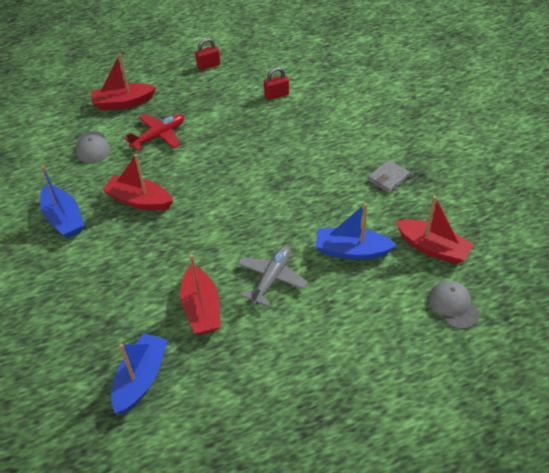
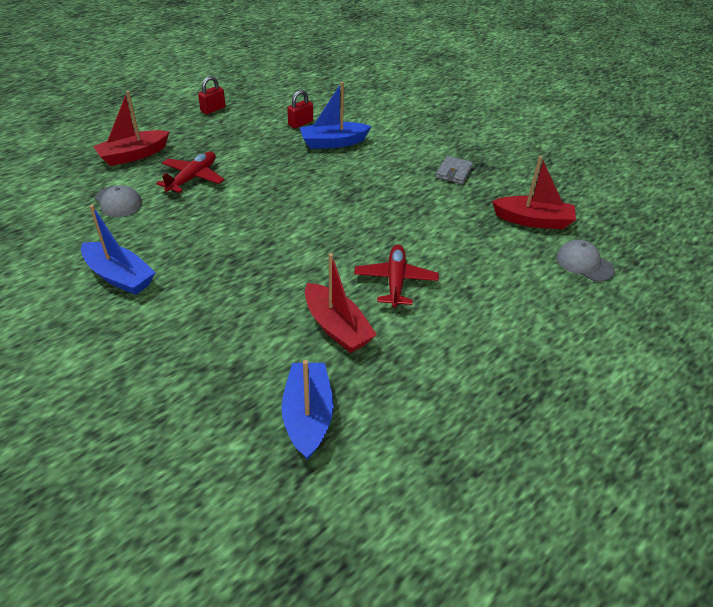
camera: 25 degrees left, 5 degrees down
red boat [103,154,173,211] -> none
grey plane [238,245,308,306] -> red plane [354,245,439,308]
blue boat [316,203,397,260] -> blue boat moved to [300,82,372,149]

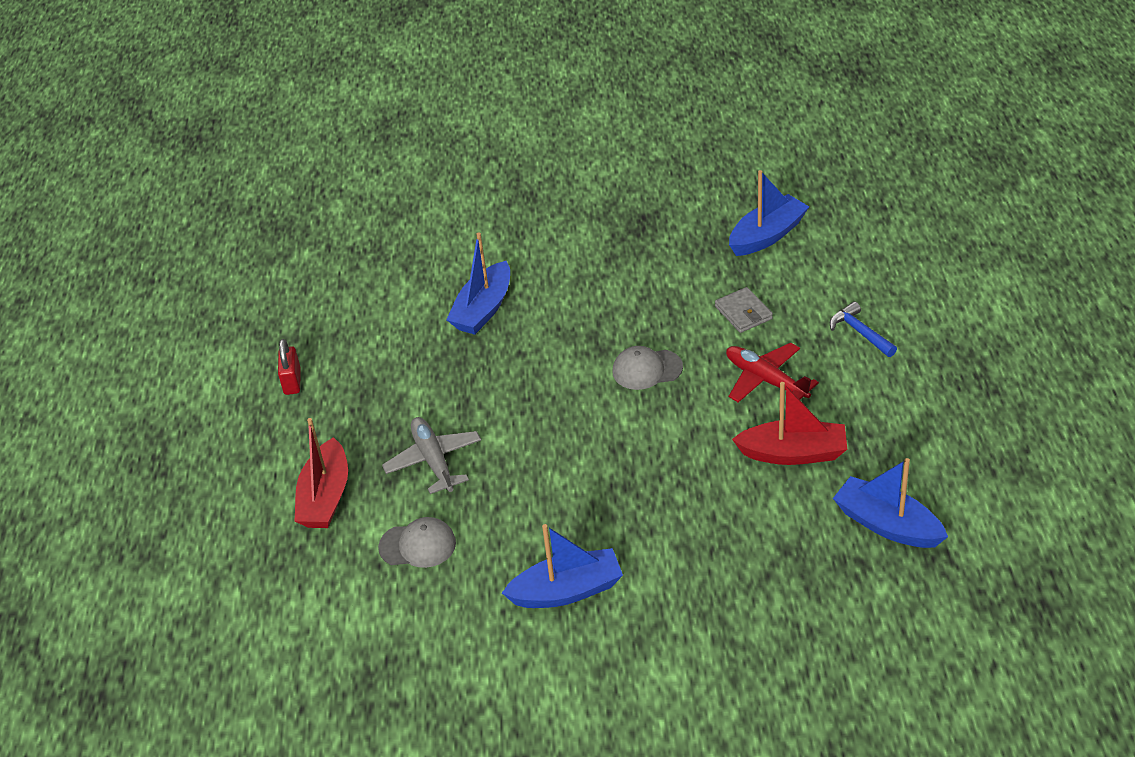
camera: 45 degrees left, 0 degrees up
red plane [156,152,224,193] -> grey plane [382,417,481,494]
red padlock [287,90,313,129] -> none
grey wallet [436,156,473,184] -> grey wallet moved to [715,287,773,333]
red boat [492,156,576,229] -> blue boat [729,170,809,256]
grey cap [556,240,615,282] -> grey cap moved to [612,346,683,390]
none -> blue hammer [830,301,897,357]

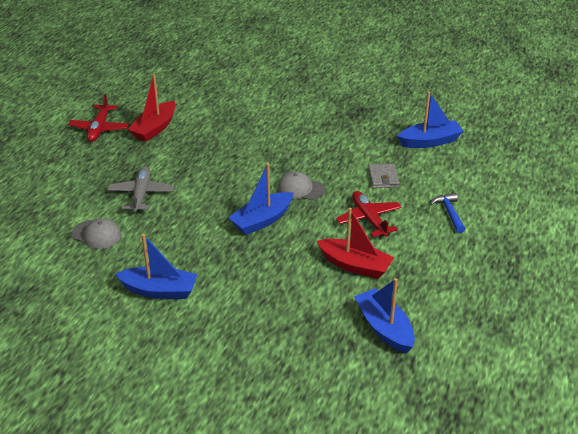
camera: 20 degrees right, 5 degrees down
red padlock [278,339,301,395] -> red plane [68,94,129,142]
red boat [295,418,348,528] -> red boat moved to [128,74,176,142]
blue boat [446,233,510,335] -> blue boat moved to [228,163,293,235]

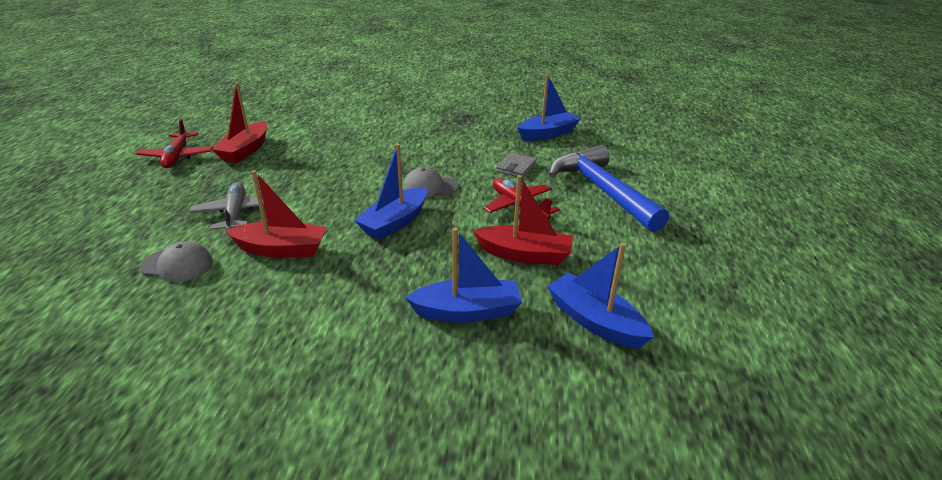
camera: 15 degrees left, 5 degrees down
blue boat [115,234,197,299] -> blue boat moved to [405,228,522,322]
grey wallet [368,164,399,188] -> grey wallet turned 45 degrees clockwise [496,152,537,178]
blue hammer [430,193,465,233] -> blue hammer [549,144,669,232], size x2.31
none -> red boat [225,170,327,257]

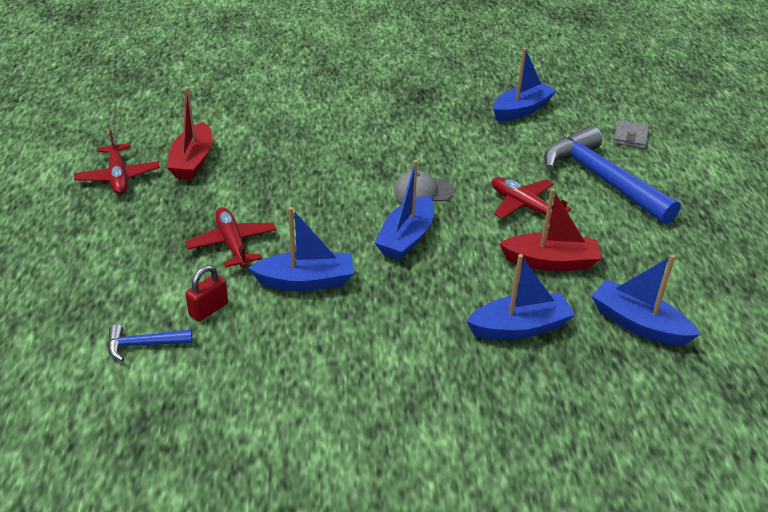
camera: 10 degrees left, 5 degrees up
grey cap [140,242,213,282] -> red padlock [185,265,228,322]
grey plane [189,182,264,230] -> red plane [185,207,277,267]
red boat [225,170,327,257] -> blue boat [248,207,354,291]
grey wallet [496,152,537,178] -> grey wallet moved to [614,120,649,149]
none -> blue hammer [108,324,193,361]

